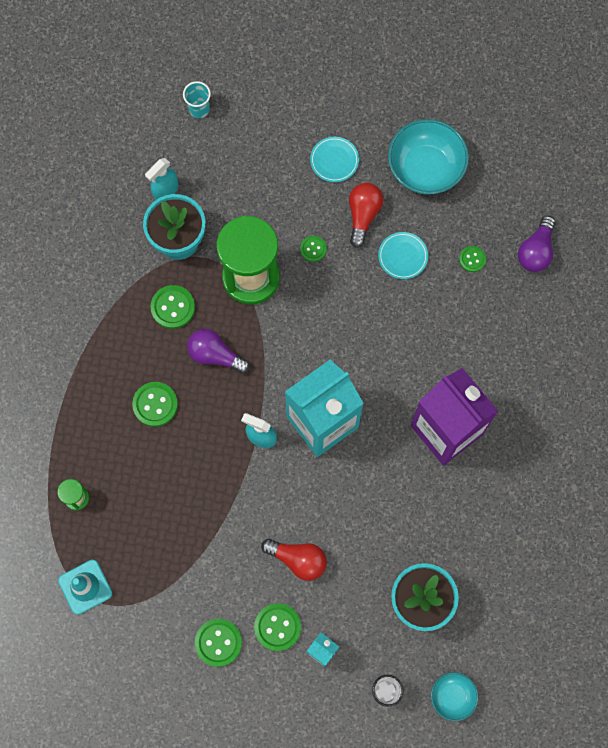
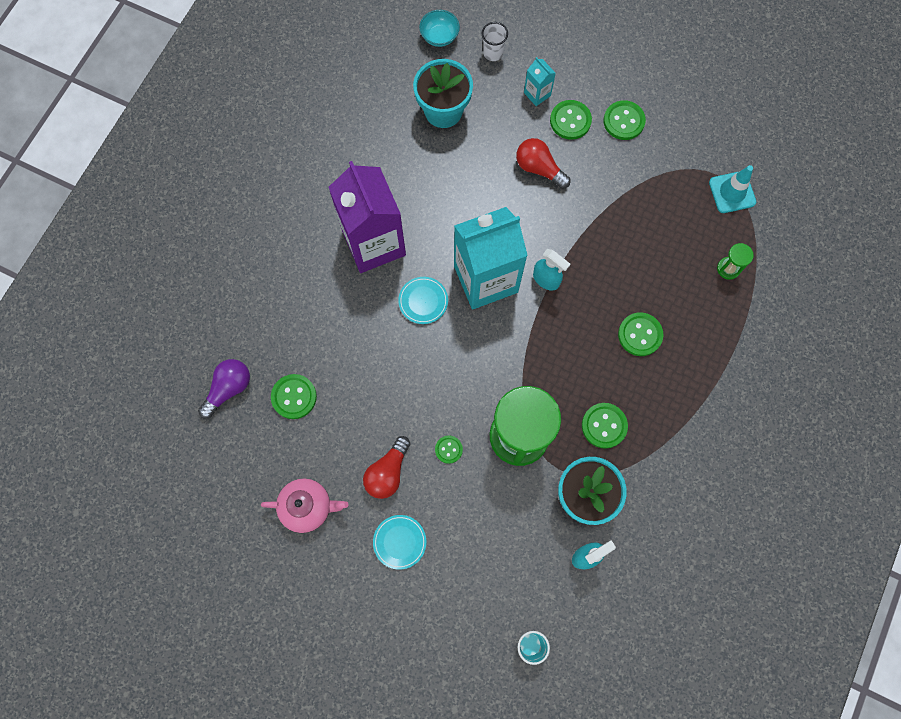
camera: 165 degrees left, 0 degrees up
purple light bulb [187,329,250,374] -> none
turquoise plate [378,232,428,279] -> turquoise plate moved to [398,277,448,324]
turquoise bowl [388,119,469,195] -> pink teapot [261,478,349,533]
green button [459,246,486,272] -> green button [271,374,317,419], size x1.64

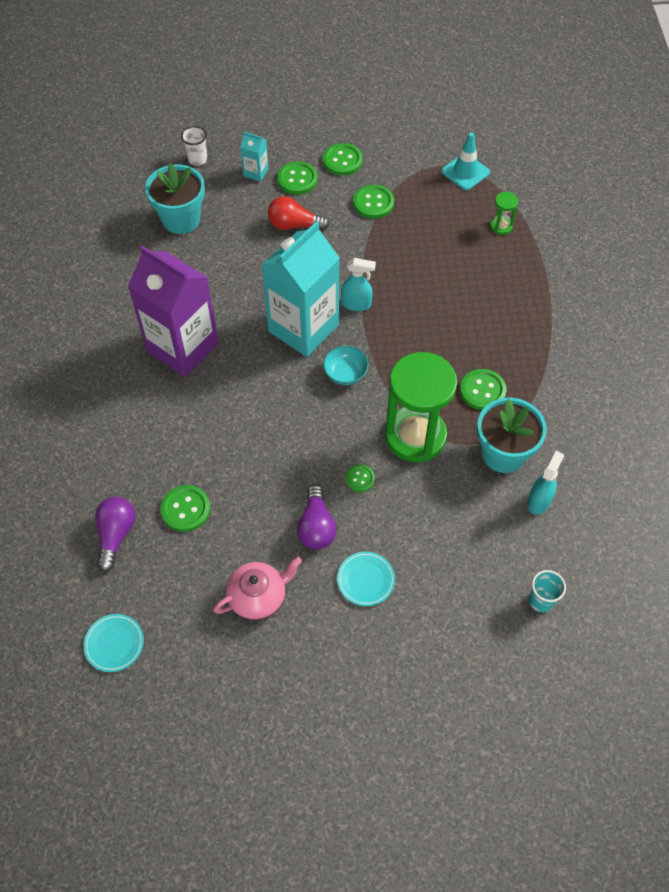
camera: 30 degrees left, 15 degrees down
red light bulb [363,436,410,499] -> purple light bulb [297,485,336,549]
turquoise plate [398,277,448,324] -> turquoise plate moved to [83,614,144,672]
turquoise bowl [419,10,460,47] -> turquoise bowl moved to [323,346,369,385]
green button [618,313,664,356] -> green button moved to [353,185,394,219]

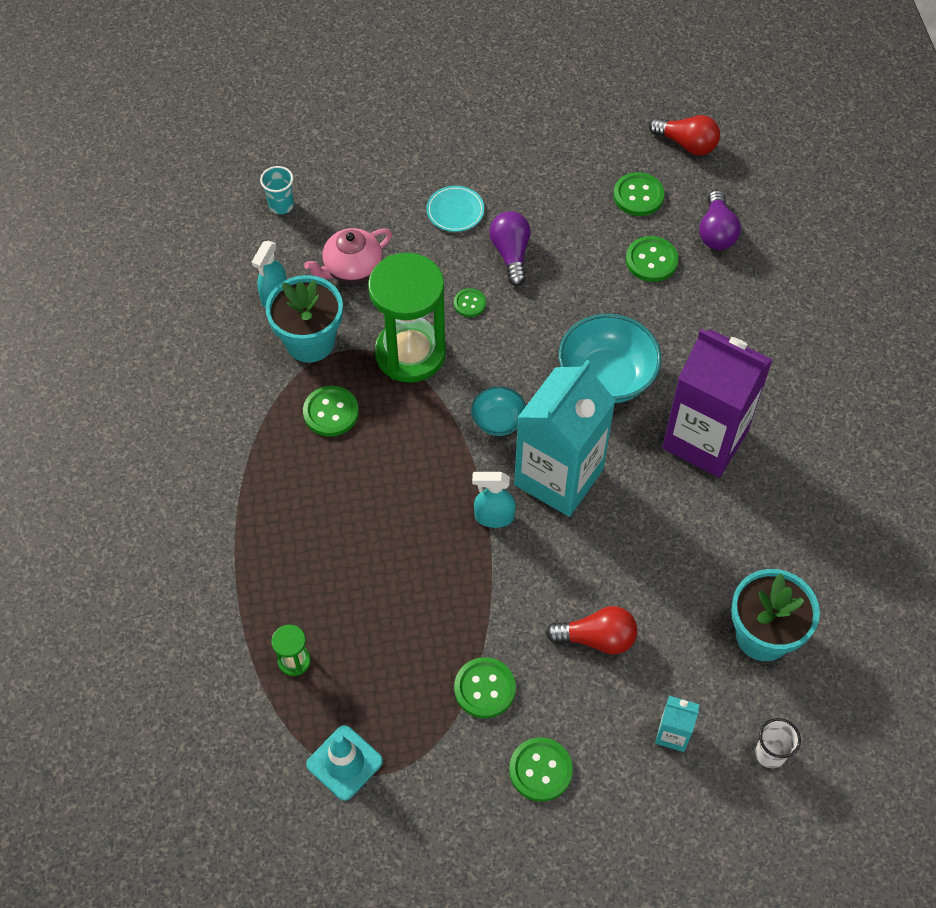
camera: 175 degrees right, 0 degrees up
turquoise plate [83,614,144,672] -> red light bulb [649,115,720,155]
pink teapot [213,557,302,620] -> pink teapot moved to [304,228,392,284]
green button [277,161,317,195] -> green button moved to [613,172,665,216]
none -> turquoise bowl [559,314,661,403]

